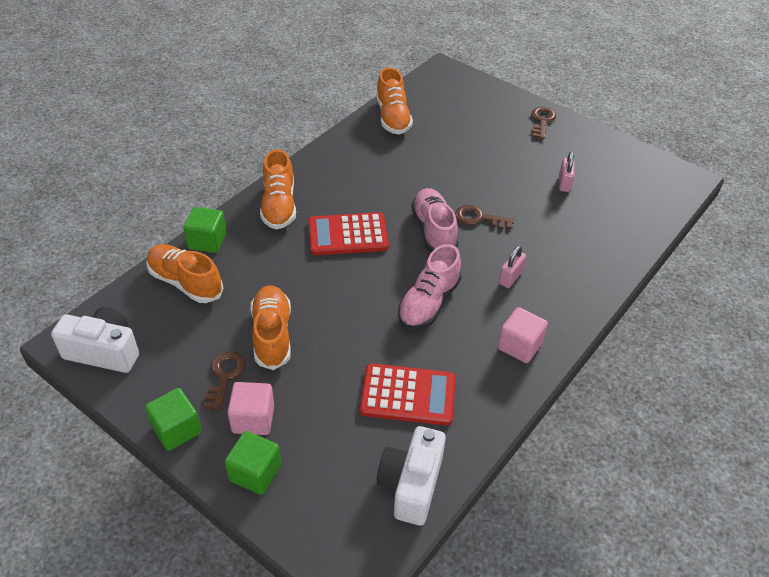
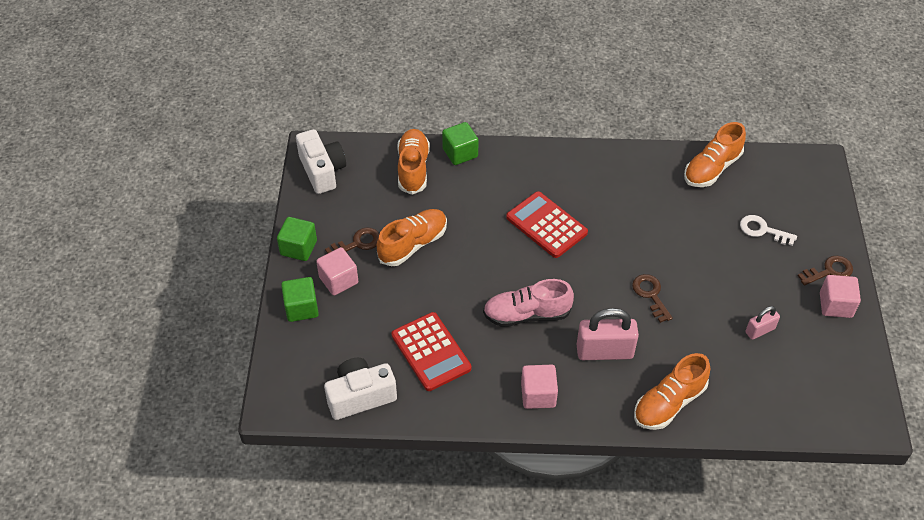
camera: 55 degrees right, 5 degrees up
orange shoe [260,149,296,230] -> orange shoe moved to [634,353,710,430]
pink shoe [411,188,458,252] -> none
pink padlock [499,246,527,288] -> pink padlock [577,308,639,360], size x1.82
none -> white key [740,215,797,246]
none -> pink cube [820,275,861,318]

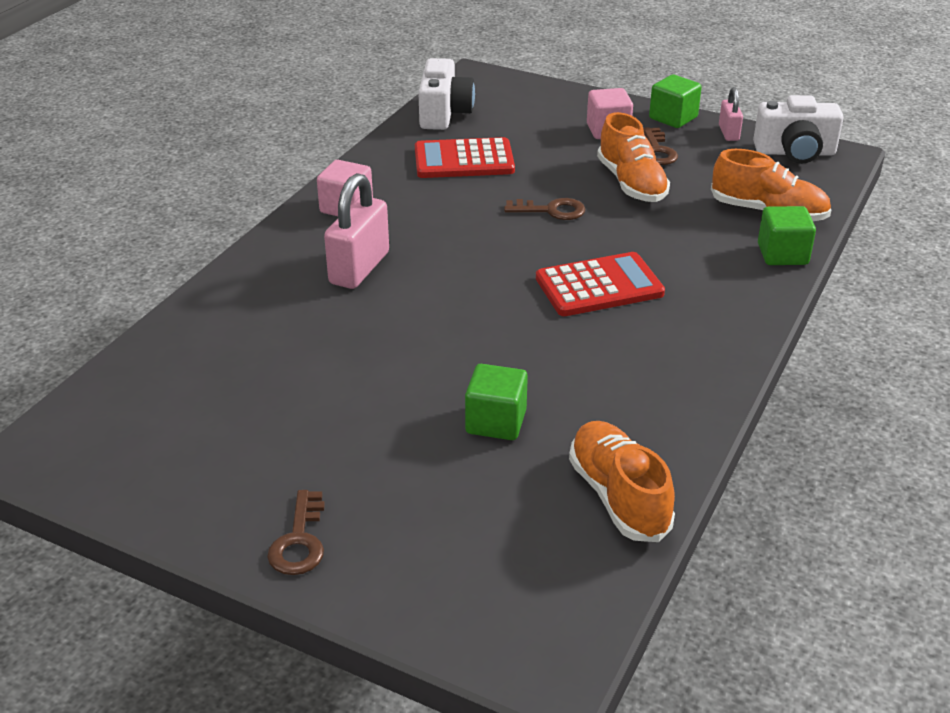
camera: 115 degrees right, 15 degrees down
green cube [281,277,319,322] -> green cube moved to [465,364,528,440]
pink shoe [483,279,574,327] -> none
brown key [632,274,673,323] -> brown key moved to [504,198,585,220]
orange shoe [634,353,710,430] -> none
white key [740,215,797,246] -> none
pink padlock [745,306,780,340] -> pink padlock moved to [719,87,743,141]
pink cube [820,275,861,318] -> none

